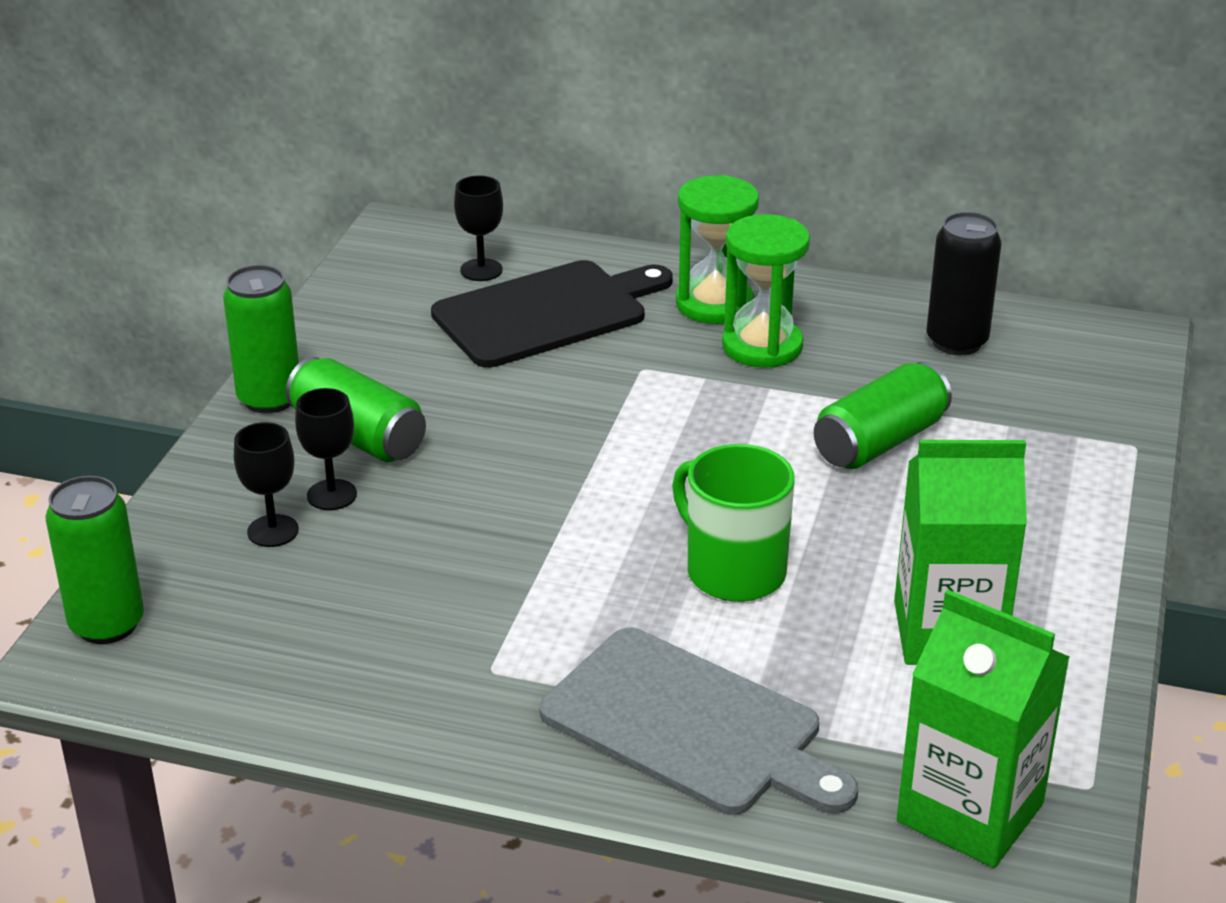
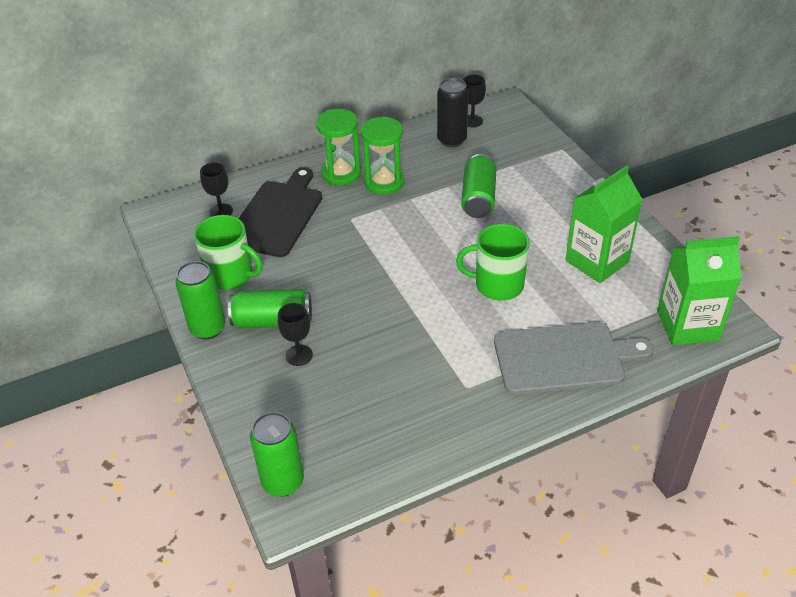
camera: 40 degrees left, 10 degrees up
black goblet [234,422,299,547] -> black goblet moved to [463,75,486,127]
none -> green mug [194,215,263,290]

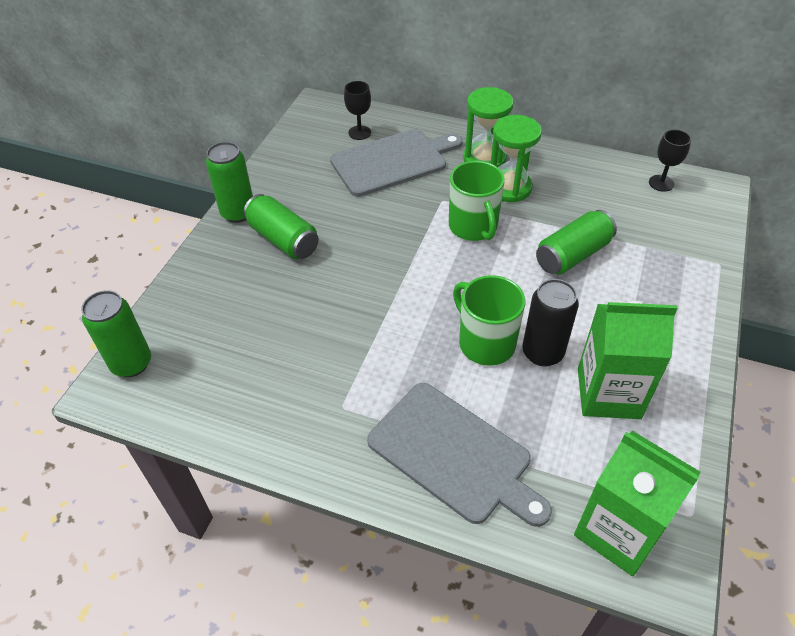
camera: 45 degrees right, 5 degrees up
green mug [194,215,263,290] -> green mug moved to [449,161,505,241]
black cutting board [239,167,322,257] -> grey cutting board [330,129,463,197]
black goblet [278,303,313,366] -> none
black can [437,78,469,147] -> black can moved to [522,279,579,367]

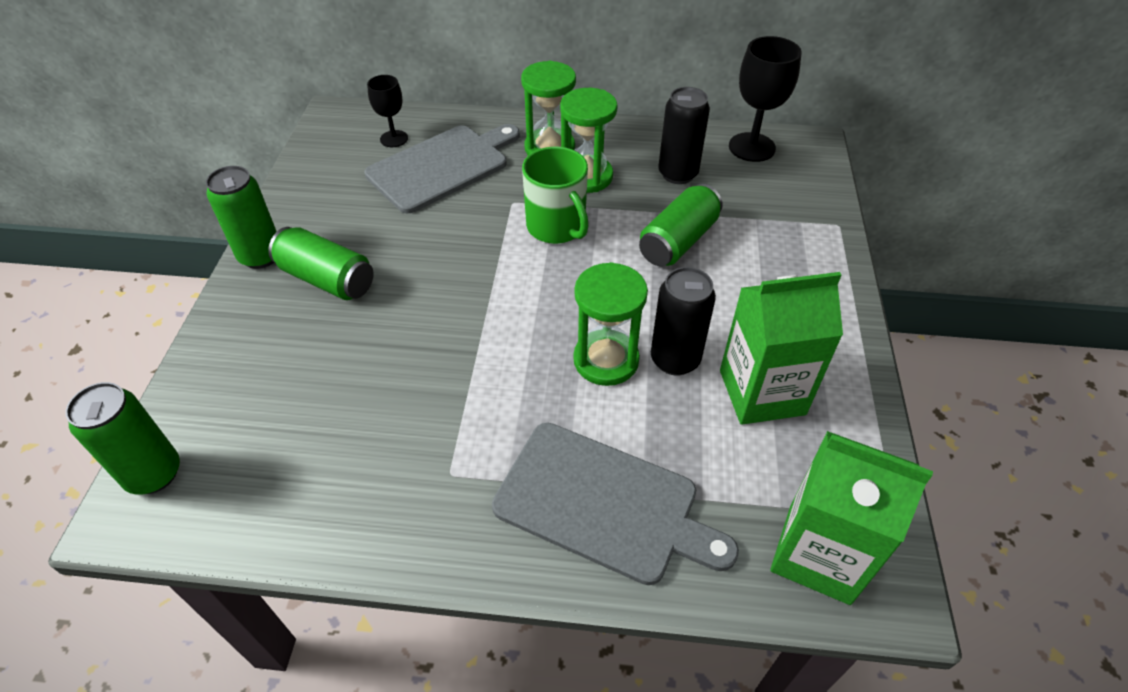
camera: 15 degrees left, 0 degrees up
green mug [453,275,525,366] -> green hourglass [573,262,648,386]
black goblet [649,129,691,192] -> black goblet [729,36,802,162], size x1.66
none -> black can [658,87,710,184]

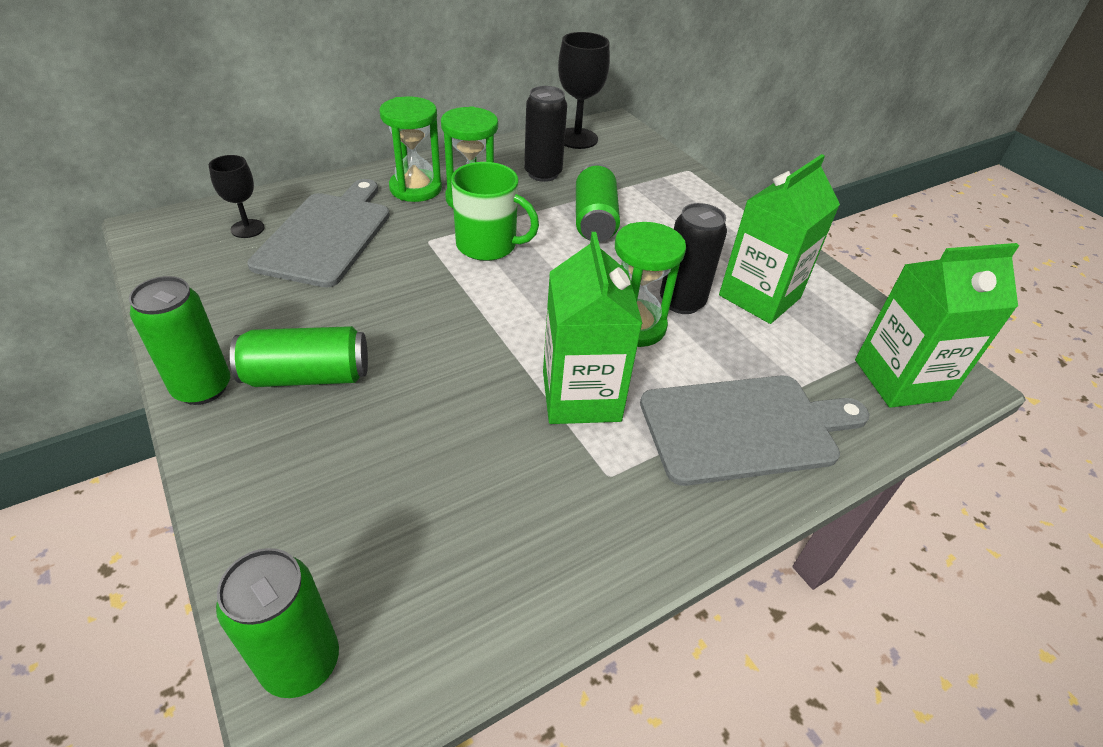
camera: 40 degrees left, 5 degrees down
none -> green carton [543,232,643,424]

